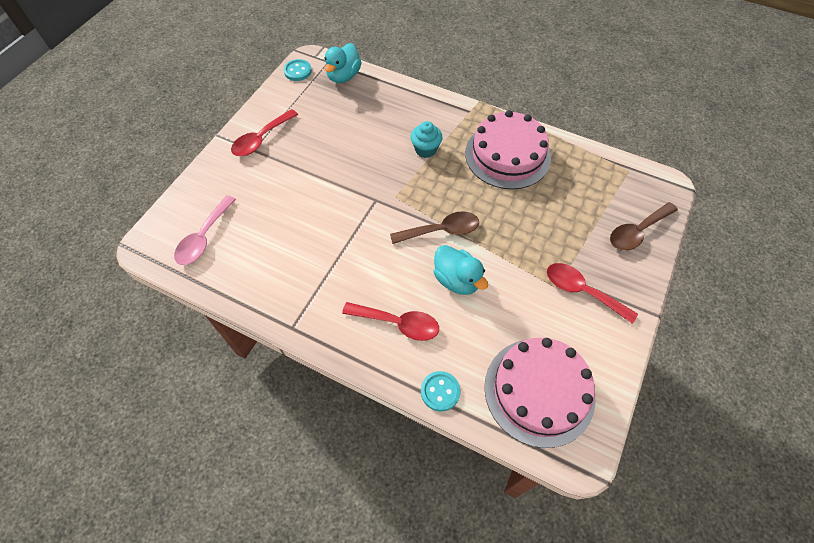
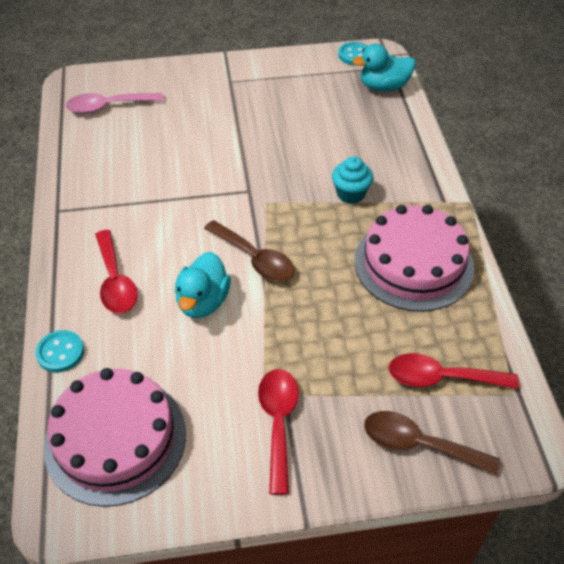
camera: 55 degrees right, 10 degrees down
red spoon [231,109,298,156] -> red spoon moved to [389,353,519,389]

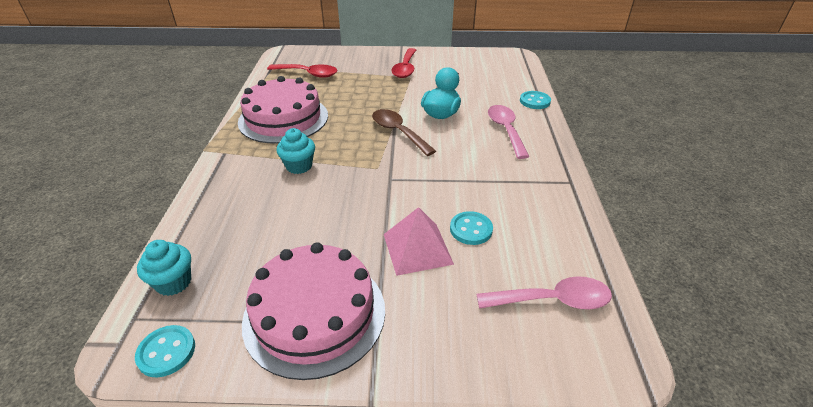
camera: 170 degrees left, 10 degrees down
pink cake [43,368,186,507] -> pink cake moved to [242,242,385,380]
red spoon [95,230,138,313] -> pink spoon [488,105,530,159]
turquoise duck [352,44,416,92] -> turquoise cupcake [137,240,191,296]
brown spoon [364,411,500,475] -> none
none -> pink pyramid [384,207,454,276]
none -> turquoise button [450,211,493,245]

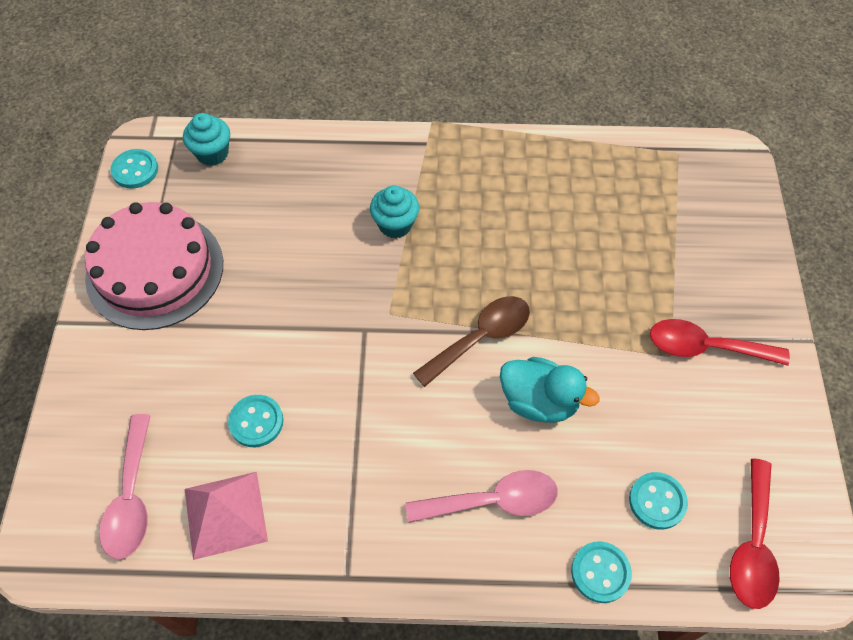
camera: 90 degrees right, 20 degrees up
pink cake [238,76,328,144] -> none
red spoon [267,64,337,78] -> red spoon moved to [730,458,780,609]
pink pyramid [384,207,454,276] -> pink pyramid moved to [185,472,268,560]
none -> turquoise button [629,472,688,530]

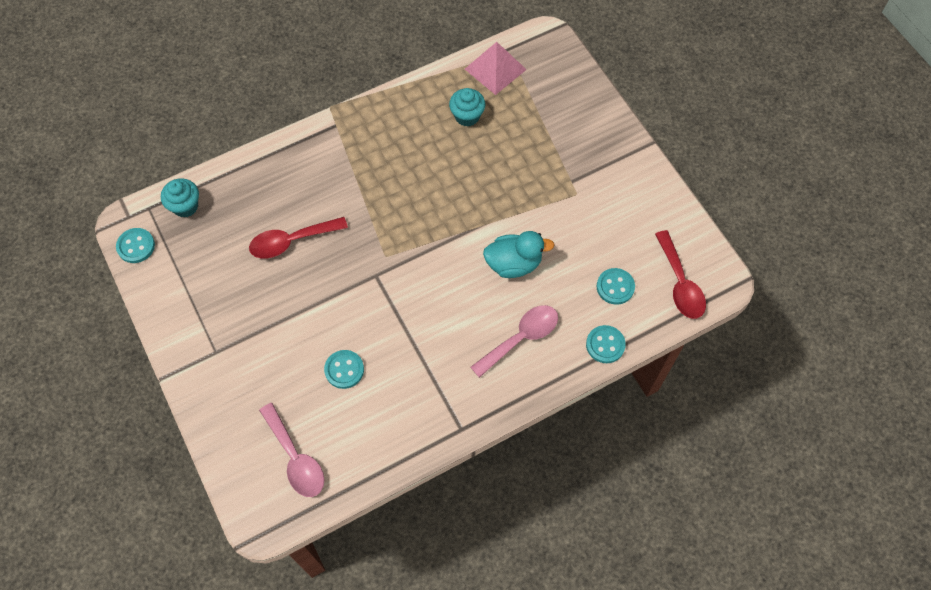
camera: 30 degrees left, 5 degrees up
pink cake [85,202,223,330] -> none
pink pyramid [185,472,268,560] -> pink pyramid moved to [465,42,527,95]
turquoise cupcake [370,185,419,239] -> turquoise cupcake moved to [449,88,486,127]
brown spoon [413,296,530,387] -> none
red spoon [650,319,790,366] -> red spoon moved to [249,217,348,259]

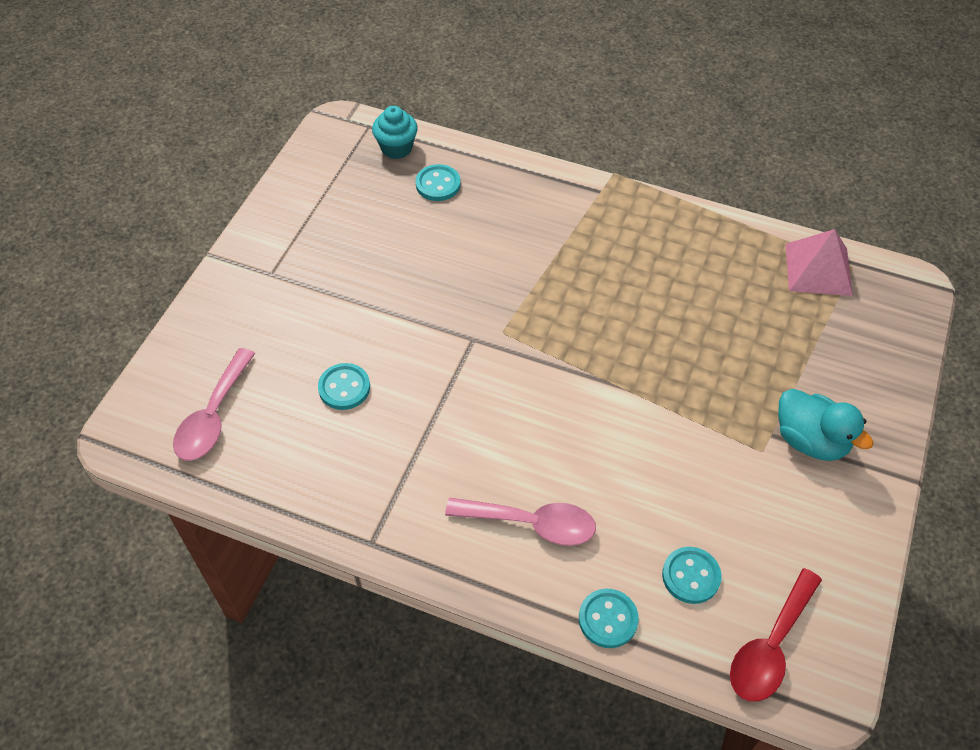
camera: 50 degrees right, 10 degrees down
turquoise button [116,228,155,263] -> turquoise button moved to [416,164,461,201]
red spoon [249,217,348,259] -> none
turquoise cupcake [449,88,486,127] -> none
turquoise duck [483,231,555,278] -> turquoise duck moved to [778,389,873,461]

